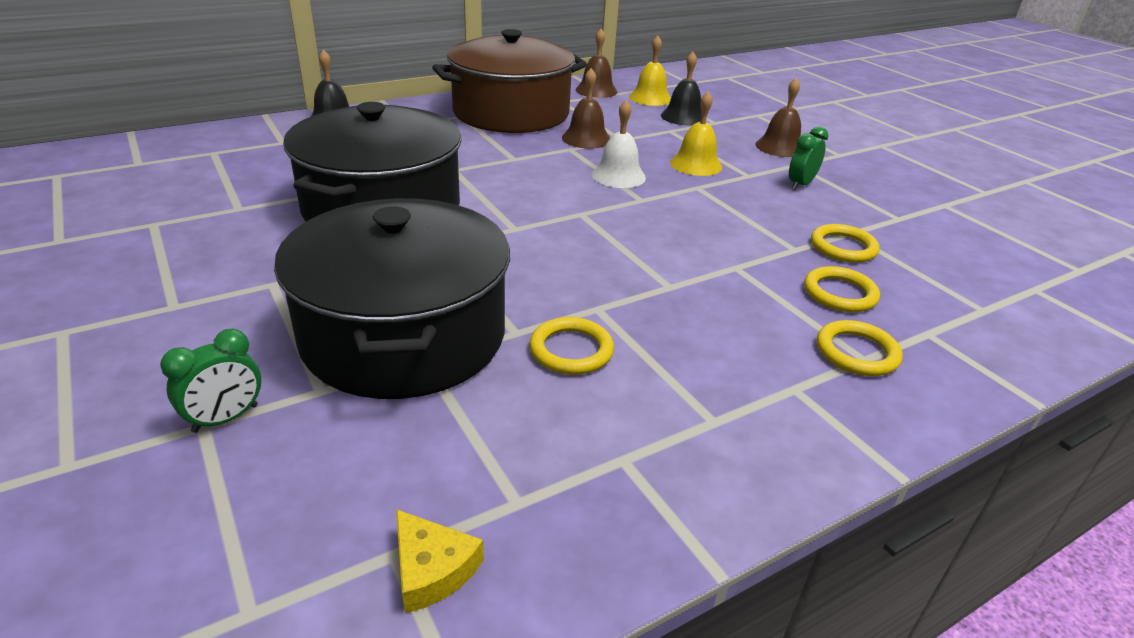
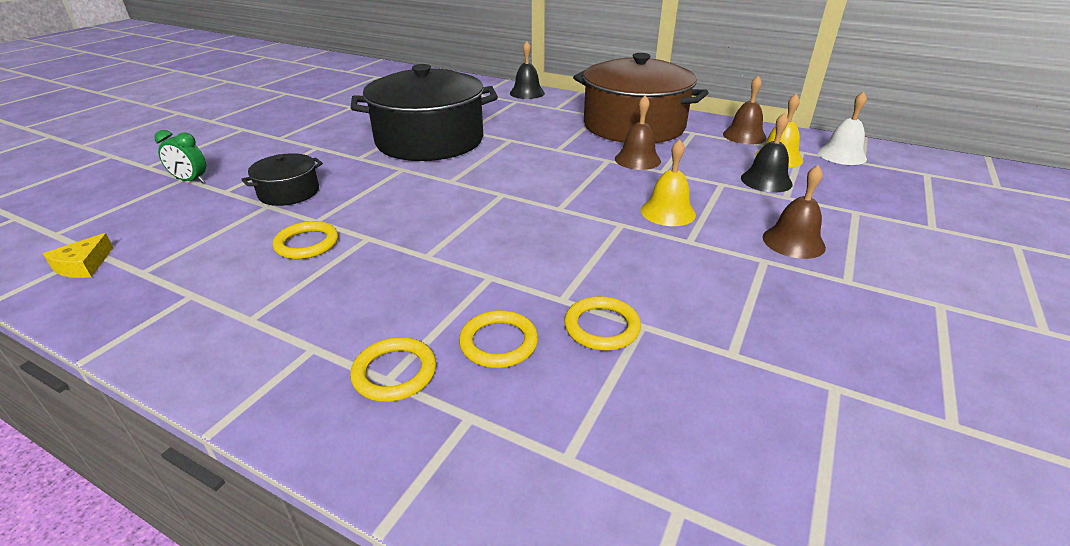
camera: 60 degrees right, 0 degrees up
black pot [274,198,510,399] -> black pot [241,153,323,206], size x0.45
white bell [591,100,646,188] -> white bell moved to [818,92,867,165]
green clock [789,126,828,190] -> none

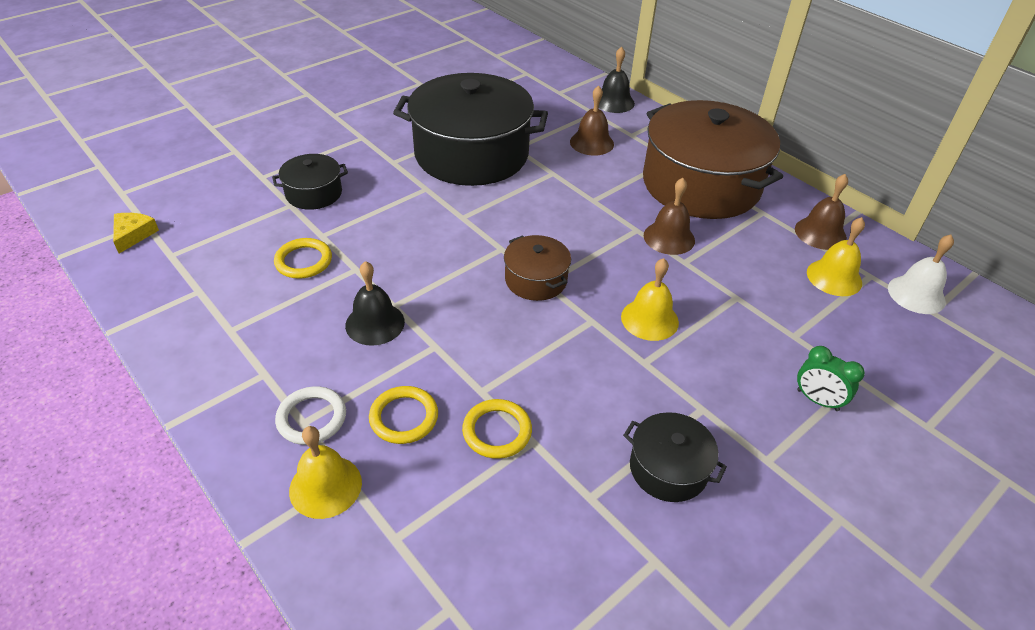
camera: 20 degrees right, 10 degrees up
yellow cheese [43,233,114,278] -> yellow cheese turned 150 degrees clockwise [113,213,159,253]
green clock [154,130,206,183] -> green clock moved to [797,346,865,411]
yellow ring [350,337,436,402] -> white ring [275,386,346,445]
black bell [741,113,793,193] -> black bell moved to [345,261,405,346]
brown bell [763,165,826,259] -> brown bell moved to [570,85,614,156]
none -> yellow bell [289,426,362,519]
none -> brown pot [504,235,571,301]
none -> black pot [623,412,727,502]

